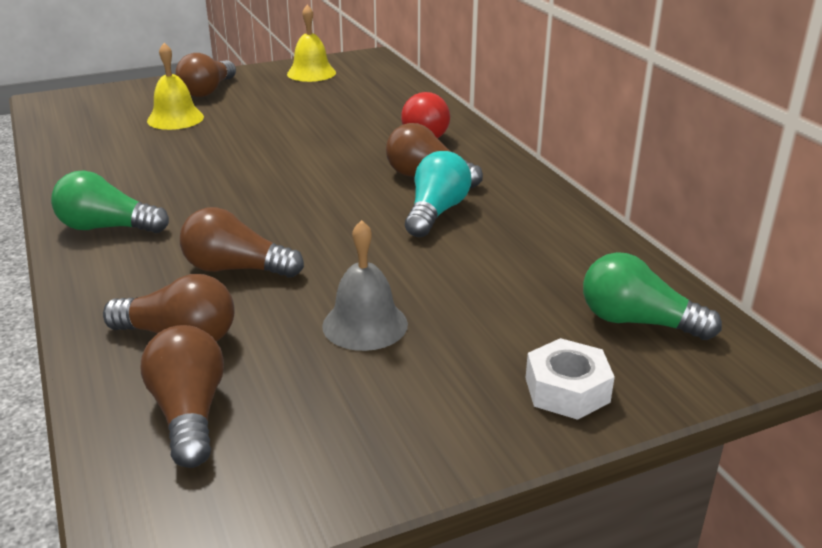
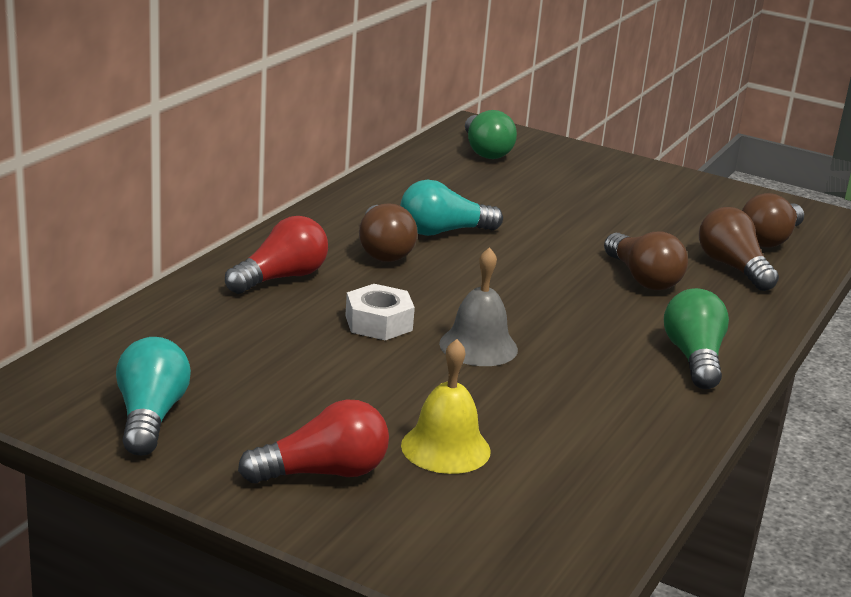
camera: 130 degrees left, 5 degrees down
green light bulb [51,171,169,233] -> green light bulb turned 150 degrees counterclockwise [664,288,729,389]
brown light bulb [175,53,236,97] -> red light bulb [238,399,389,484]
yellow bell [287,5,336,82] -> turquoise light bulb [116,337,191,456]
grey bell [322,220,408,351] -> grey bell moved to [439,247,518,366]
white nut [526,338,615,420] -> white nut moved to [345,284,415,340]

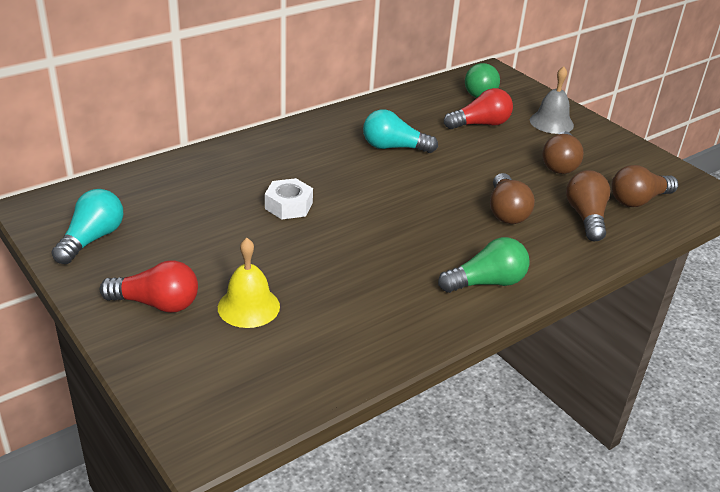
camera: 25 degrees right, 10 degrees up
red light bulb [225,216,328,294] -> red light bulb moved to [444,88,513,129]
brown light bulb [359,203,418,262] -> brown light bulb moved to [542,131,584,174]
grey bell [439,247,518,366] -> grey bell moved to [530,66,574,134]
green light bulb [664,288,729,389] -> green light bulb turned 45 degrees clockwise [438,237,530,293]

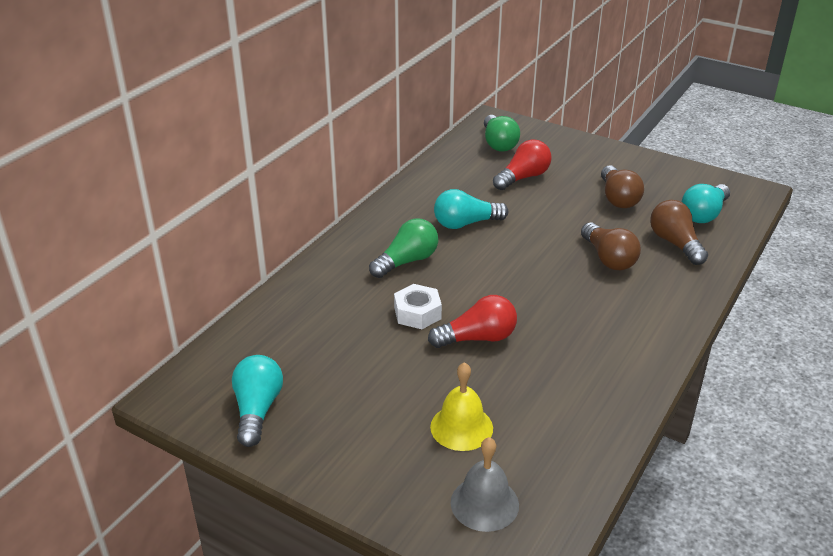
camera: 20 degrees left, 0 degrees up
red light bulb [100,260,198,313] -> red light bulb moved to [428,295,517,348]
green light bulb [438,237,530,293] -> green light bulb moved to [369,218,438,278]
grey bell [530,66,574,134] -> grey bell moved to [451,437,519,532]
brown light bulb [611,165,678,207] -> turquoise light bulb [682,184,730,223]

